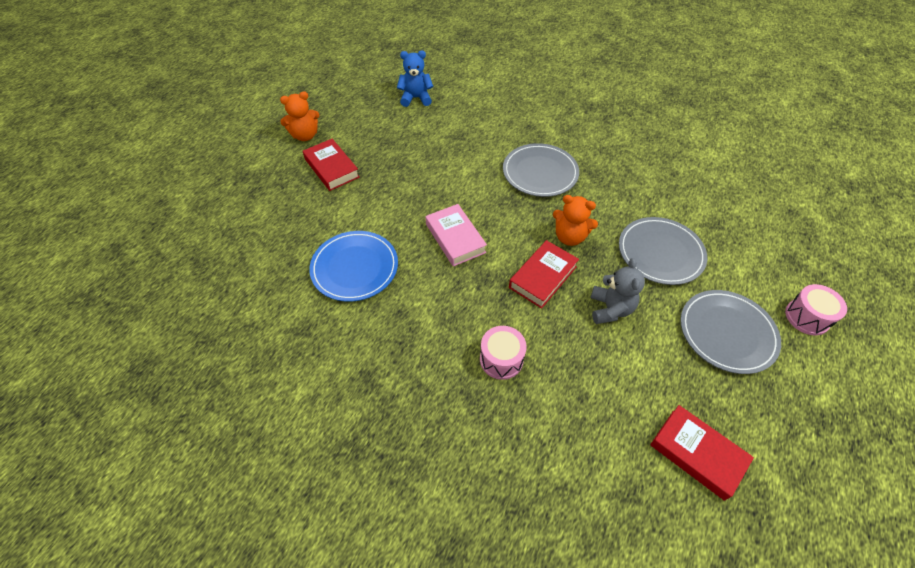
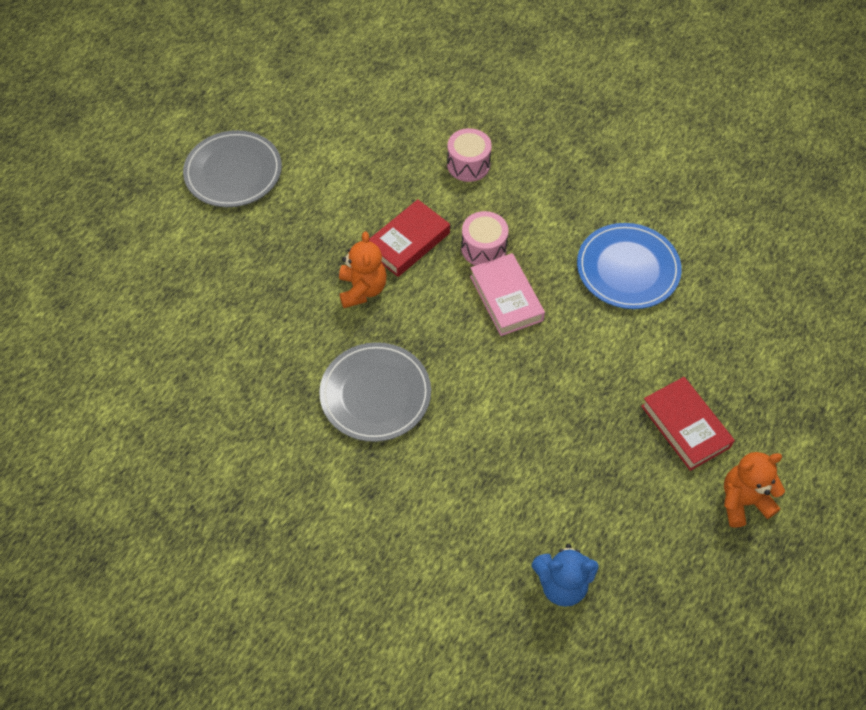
camera: 175 degrees left, 5 degrees up
orange teddy bear [553,195,598,246] -> orange teddy bear turned 60 degrees clockwise [339,231,387,308]
grey teddy bear [591,258,645,324] -> none
grey plate [619,217,707,285] -> none
red book [650,405,754,501] -> none
pink drum [785,284,847,335] -> pink drum moved to [461,211,509,266]

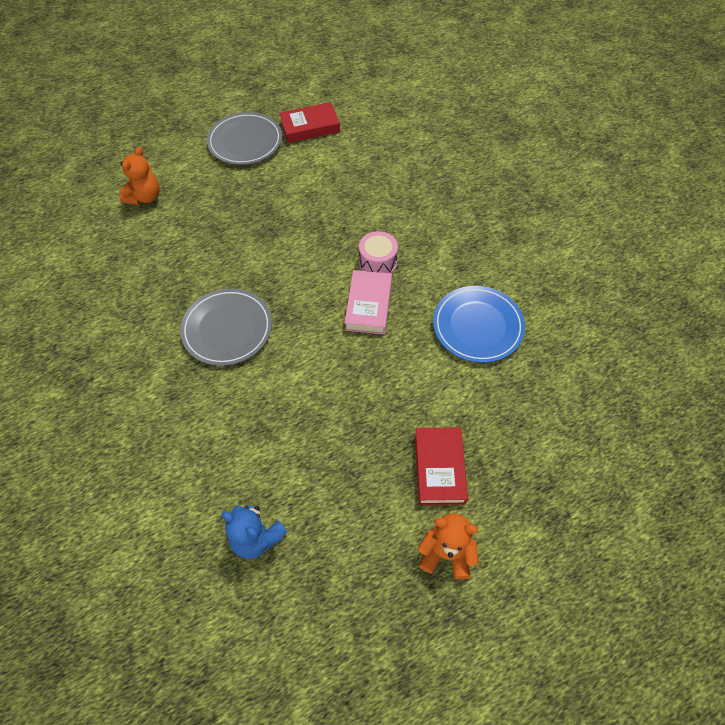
camera: 30 degrees right, 0 degrees up
orange teddy bear [339,231,387,308] -> orange teddy bear moved to [119,147,160,205]
red book [369,199,450,277] -> red book moved to [279,102,340,143]
pink drum [447,128,492,182] -> none

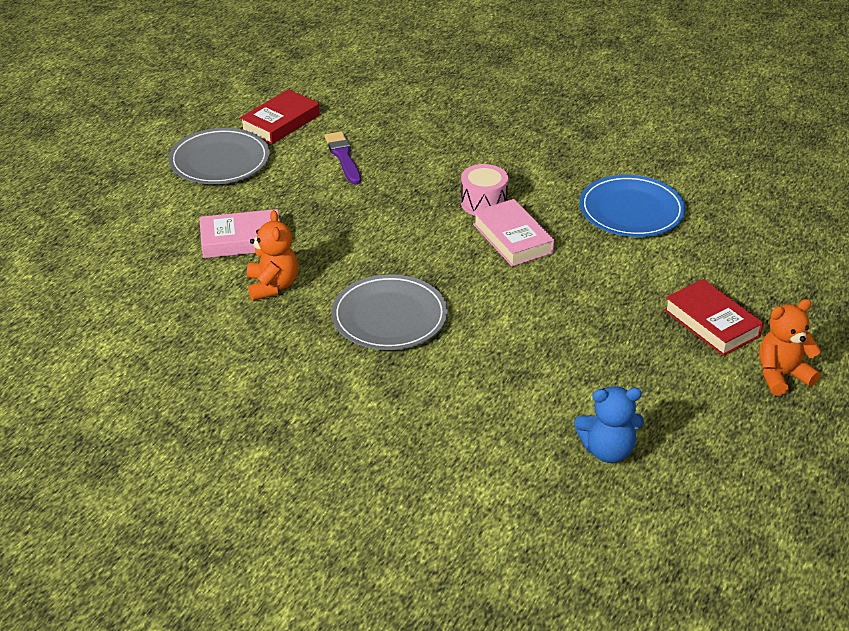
camera: 35 degrees left, 20 degrees down
orange teddy bear [119,147,160,205] -> orange teddy bear moved to [247,210,298,301]
none -> pink book [199,209,280,258]
none -> purple brush [324,131,361,184]

